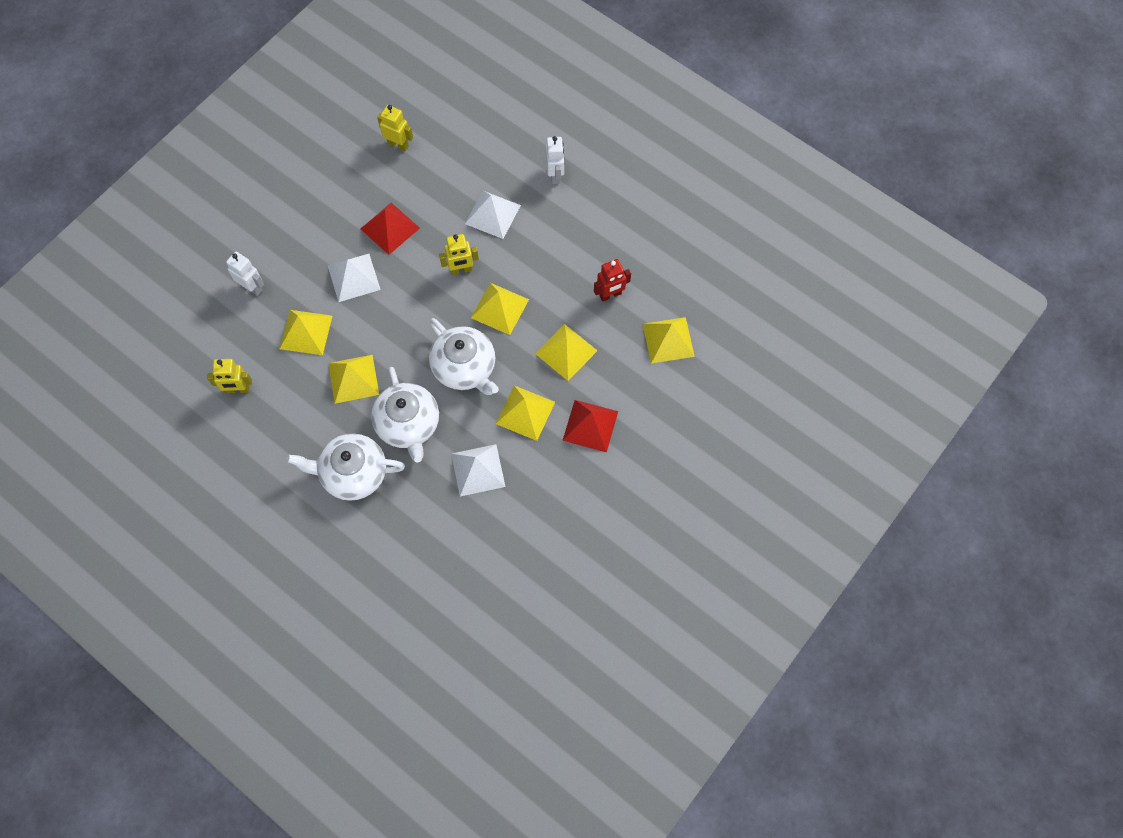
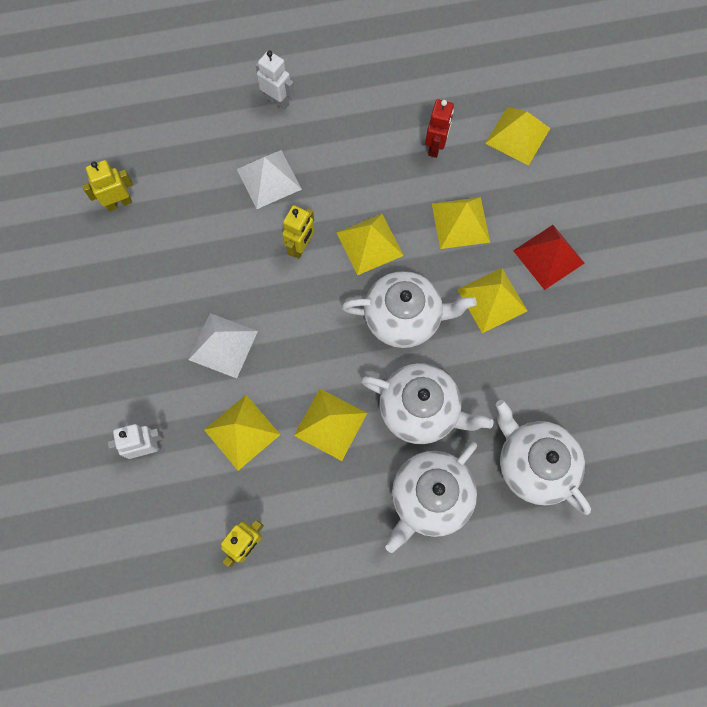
camera: 50 degrees left, 5 degrees up
red pyramid [361,203,420,255] -> none
white pyramid [451,444,506,496] -> none
none -> white teapot [495,400,591,515]

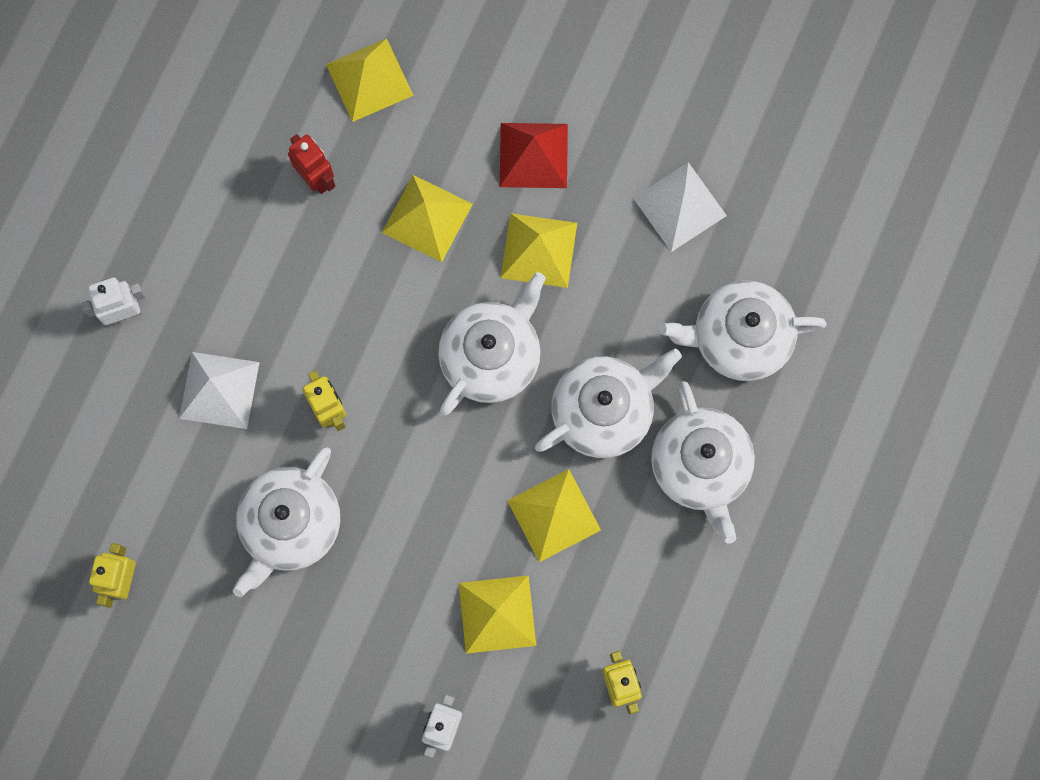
camera: 55 degrees left, 5 degrees up
white pyramid [188,313,258,378] -> white pyramid moved to [633,162,727,252]
yellow pyramid [337,214,404,275] -> none
none -> white teapot [233,447,340,597]

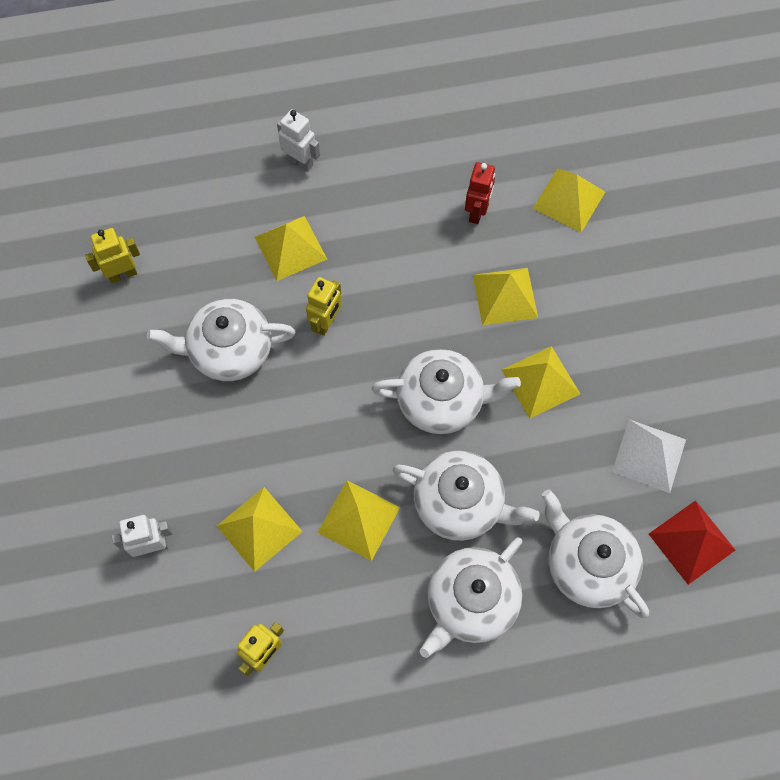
camera: 55 degrees right, 10 degrees down
white pyramid [179,352,260,429] -> yellow pyramid [255,216,327,281]
red pyramid [500,123,568,188] -> red pyramid moved to [649,500,735,585]

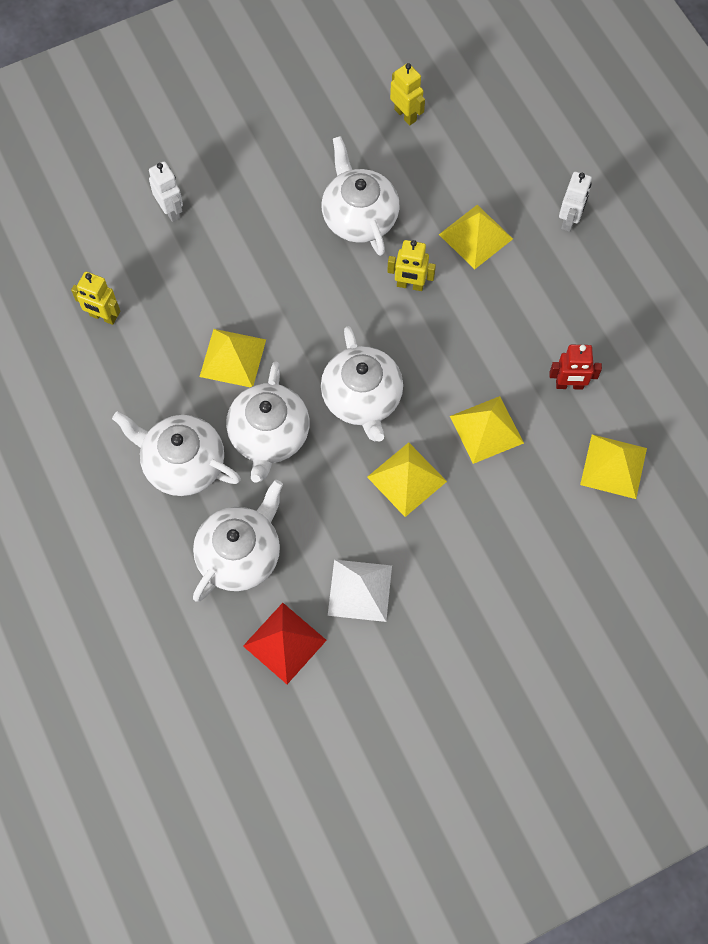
camera: 75 degrees right, 0 degrees up
yellow pyramid [217,487,303,572] -> none

